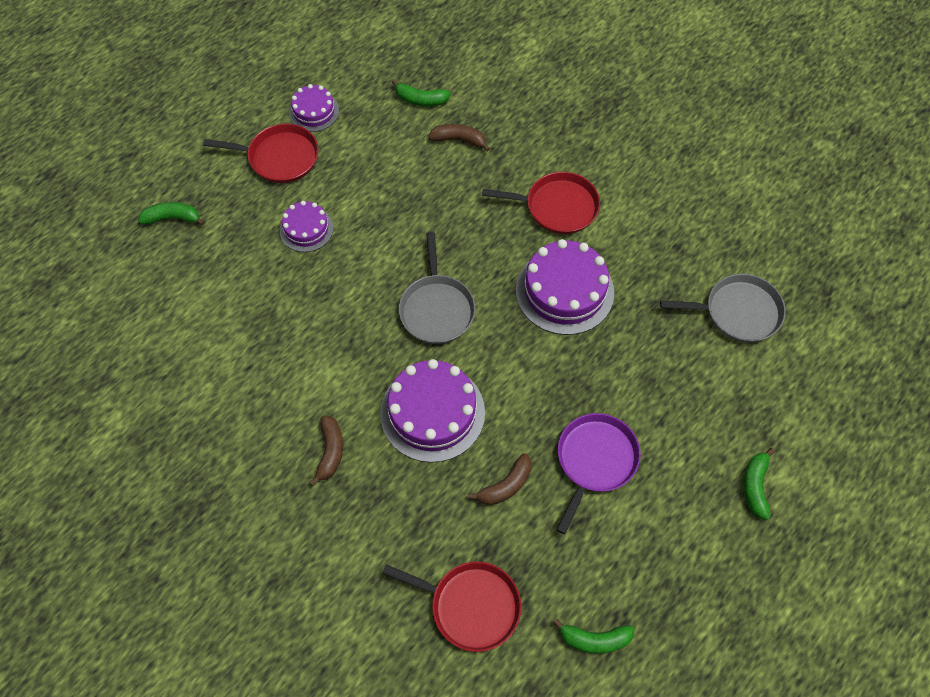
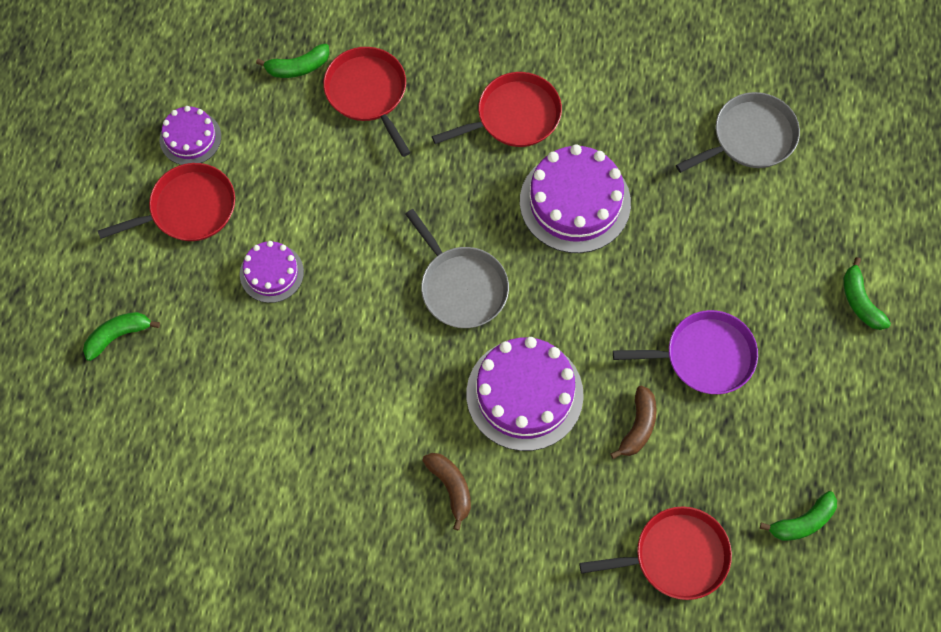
camera: 30 degrees left, 5 degrees up
brown banana [428,124,490,152] -> red pan [323,47,411,157]
purple pan [557,413,641,534] -> purple pan turned 90 degrees clockwise [613,310,758,394]

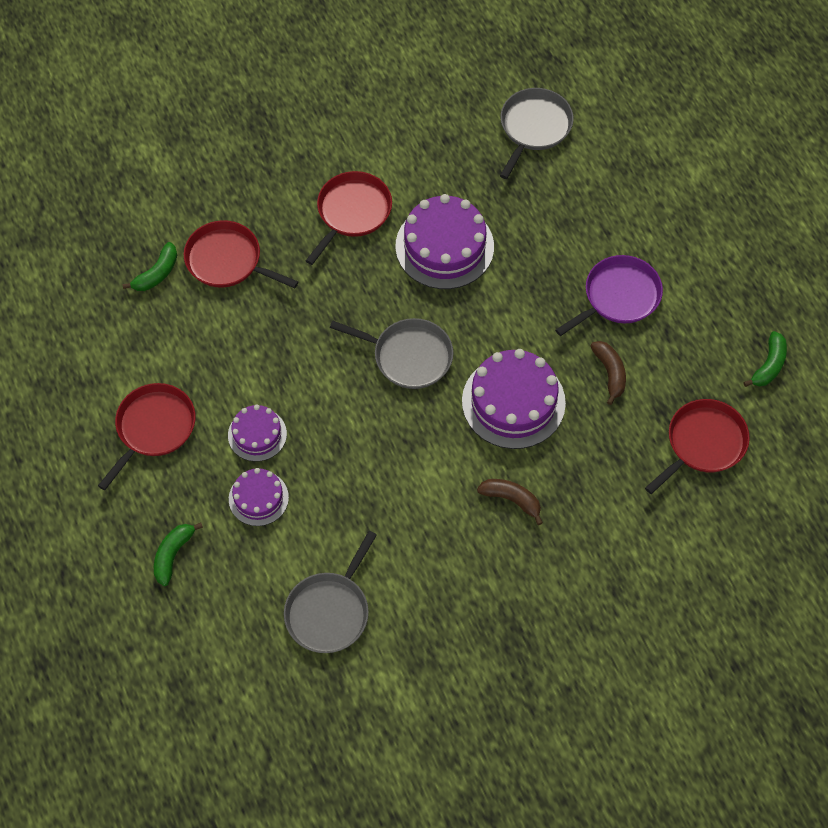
camera: 35 degrees left, 5 degrees down
purple cake [160,106,221,165] -> purple cake moved to [229,468,289,526]
green banana [843,257,891,330] -> none
none -> grey pan [284,531,377,653]

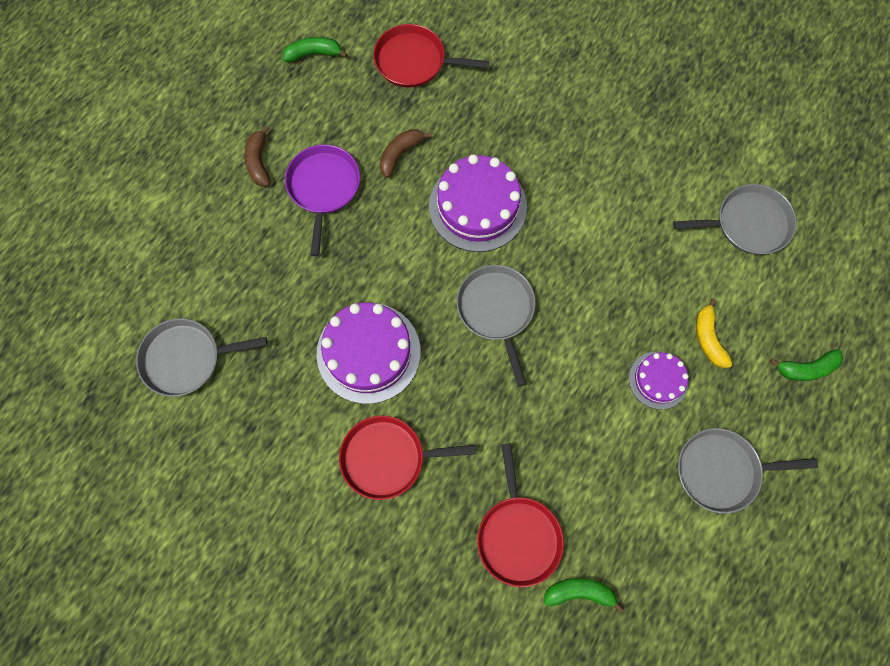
camera: 125 degrees left, 10 degrees up
red pan [98,383,196,490] -> grey pan [678,428,818,514]
purple cake [229,468,289,526] -> yellow banana [696,299,733,368]
brown banana [477,479,543,525] -> brown banana moved to [244,125,270,187]
purple pan [555,255,663,336] -> purple pan turned 75 degrees clockwise [285,144,360,256]

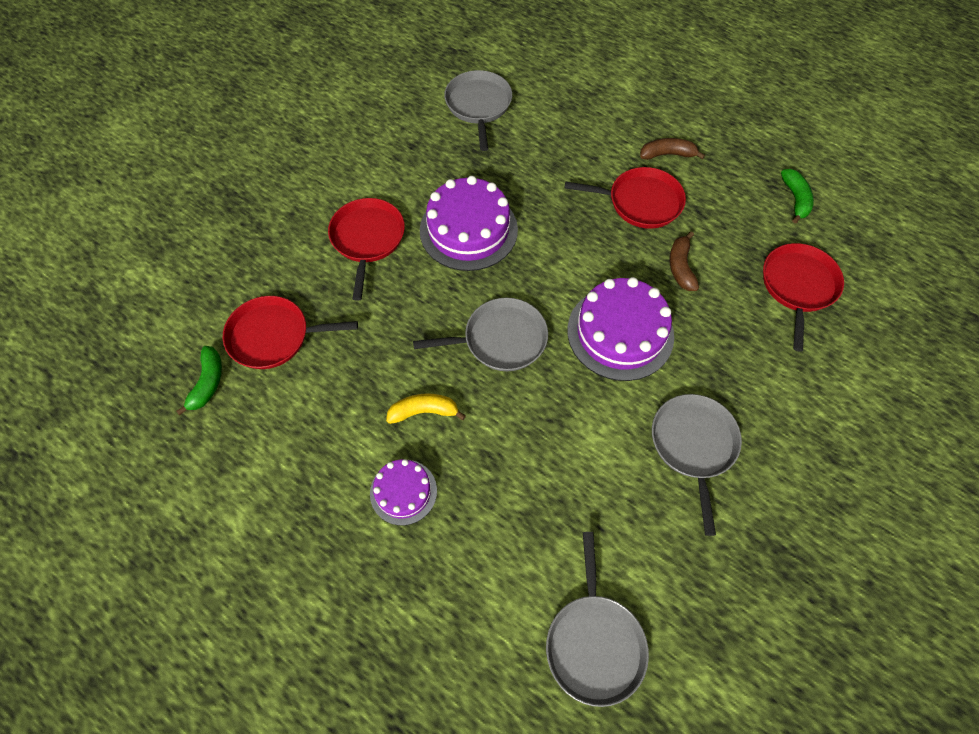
camera: 95 degrees right, 10 degrees down
purple pan [285,144,360,256] -> red pan [565,167,686,229]
brown banana [379,129,432,178] -> brown banana turned 135 degrees counterclockwise [669,231,699,291]
grey pan [678,428,818,514] -> grey pan moved to [652,394,742,536]
yellow banana [696,299,733,368] -> yellow banana moved to [386,393,466,424]
green banana [769,349,843,381] -> none

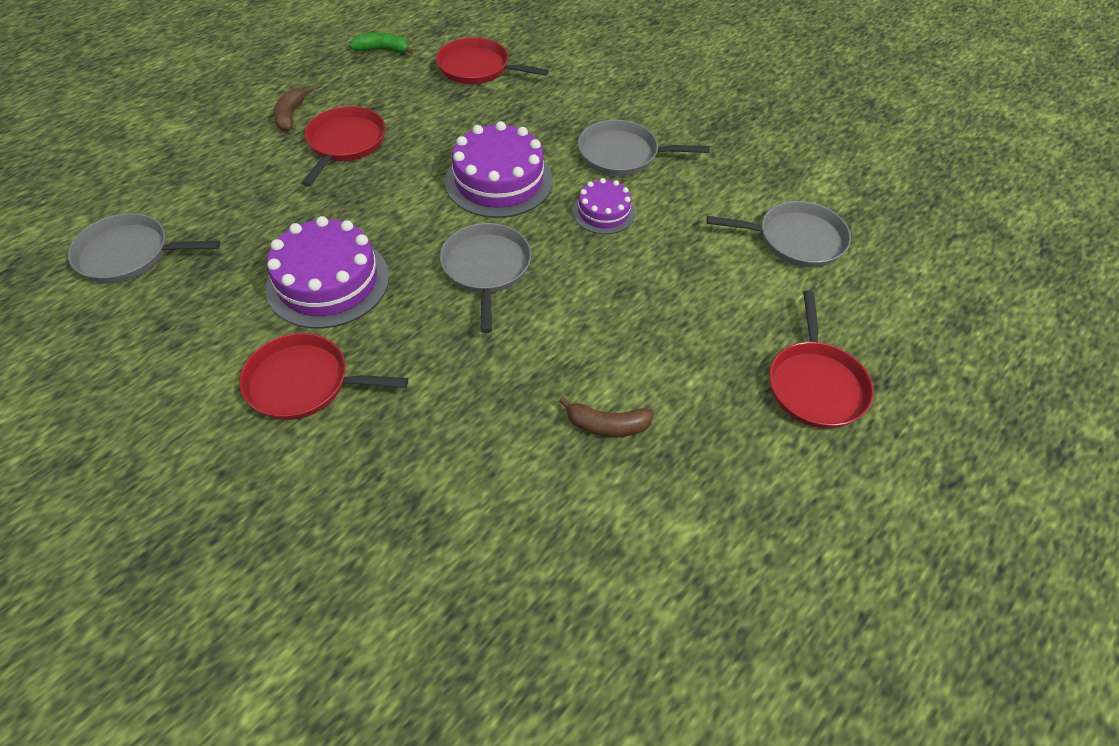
camera: 85 degrees left, 10 degrees down
green banana [176,346,222,415] -> none
red pan [223,296,358,369] -> red pan moved to [769,290,874,429]
purple cake [370,459,437,526] -> purple cake moved to [573,178,635,234]
yellow banana [386,393,466,424] -> none
brown banana [669,231,699,291] -> brown banana moved to [559,397,654,437]

